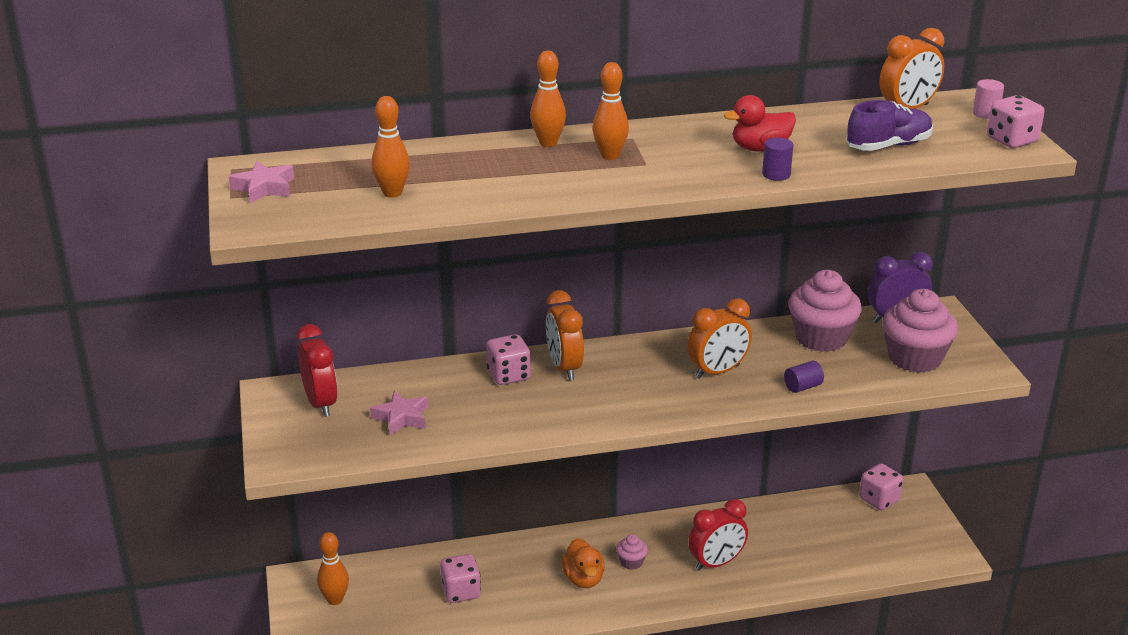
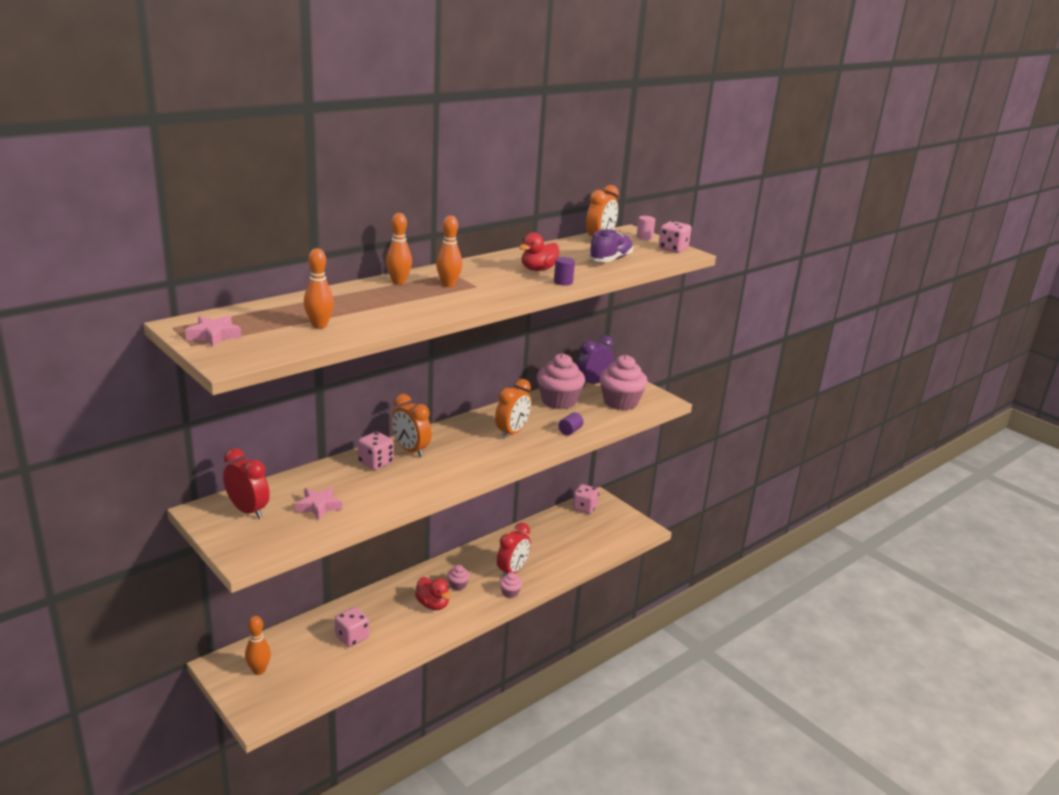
camera: 30 degrees left, 5 degrees down
orange duck [561,538,605,588] -> red duck [415,577,451,610]
none -> pink cupcake [500,572,522,598]

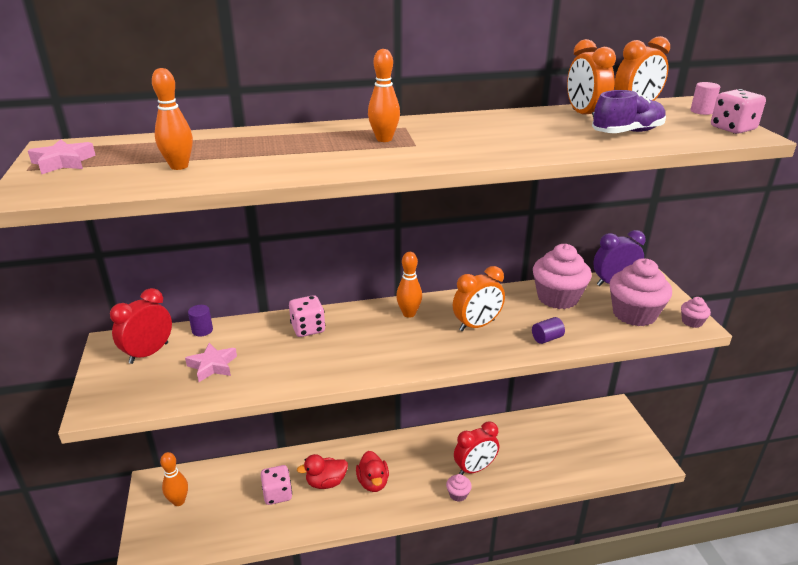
camera: 30 degrees right, 5 degrees up
red clock [223,448,270,519] -> red clock turned 120 degrees counterclockwise [110,288,172,364]
orange bowling pin [386,213,412,285] -> orange bowling pin moved to [396,252,422,318]
orange clock [391,394,432,457] -> orange clock moved to [567,39,616,119]
pink cupcake [447,565,470,590] -> pink cupcake moved to [681,297,711,328]
red duck [519,232,559,271] -> red duck moved to [297,454,348,489]
purple cylinder [554,257,575,286] -> purple cylinder moved to [188,305,213,336]
pink dice [573,484,599,514] -> none

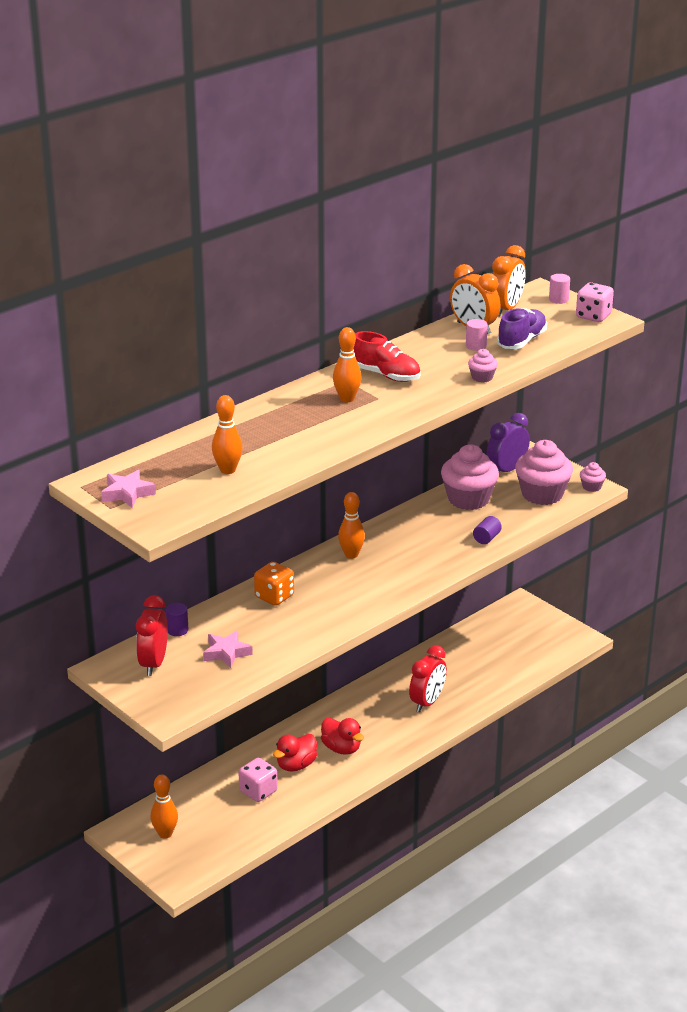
camera: 30 degrees left, 0 degrees up
pink dice [289,295,325,337] -> orange dice [254,562,294,606]
pink cupcake [446,474,472,502] -> pink cupcake moved to [468,349,498,382]
orange clock [453,266,505,331] -> none
none -> red shoe [354,331,420,382]
none -> pink cylinder [466,319,488,351]

